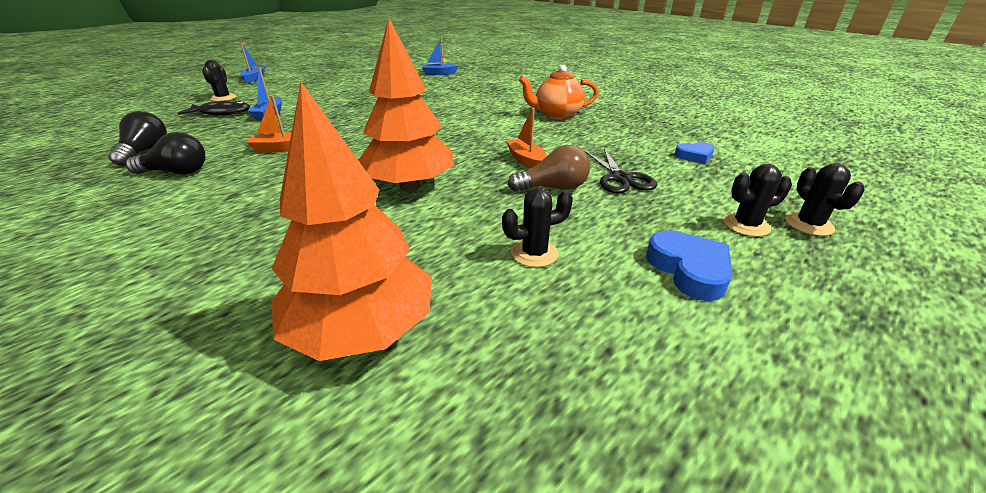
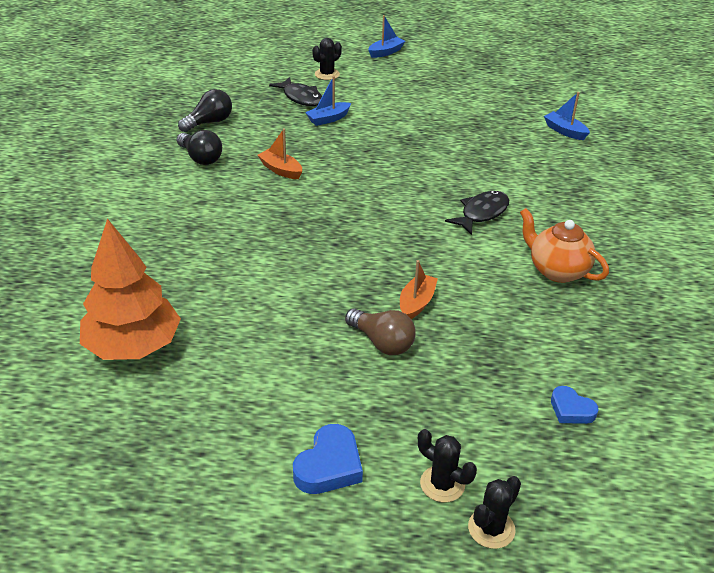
camera: 50 degrees right, 5 degrees up
orange tree [358,18,454,191] -> none
black cactus [502,188,573,267] -> none
black scissors [585,148,657,194] -> none
none -> black fish [445,191,509,235]

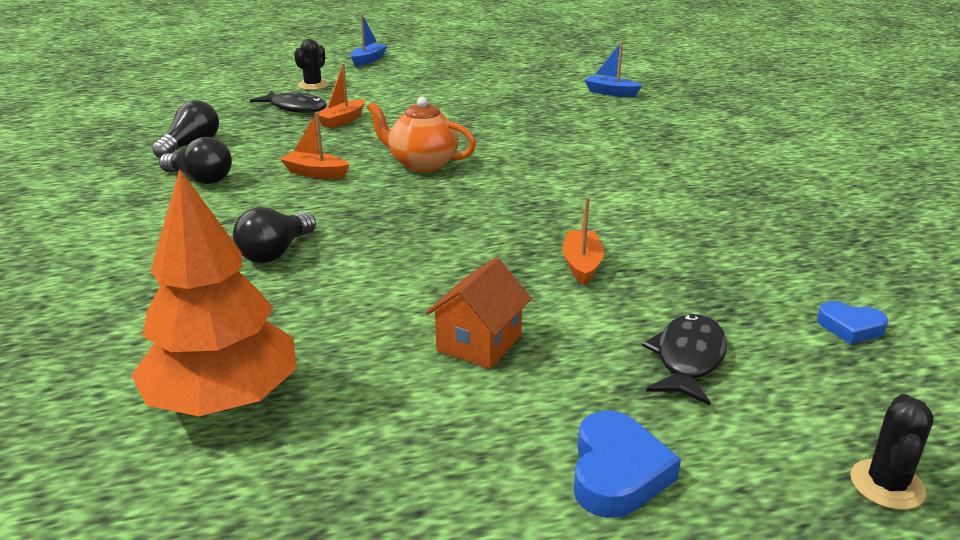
camera: 20 degrees left, 10 degrees down
blue boat [305,76,351,126] -> orange boat [314,63,365,129]
brown light bulb [345,308,416,355] -> none
black cactus [418,429,477,502] -> none
black fish [445,191,509,235] -> black fish moved to [642,314,727,405]
orange teapot [520,208,609,283] -> orange teapot moved to [366,97,476,172]
none -> black light bulb [233,207,316,263]
none -> orange house [426,257,532,369]

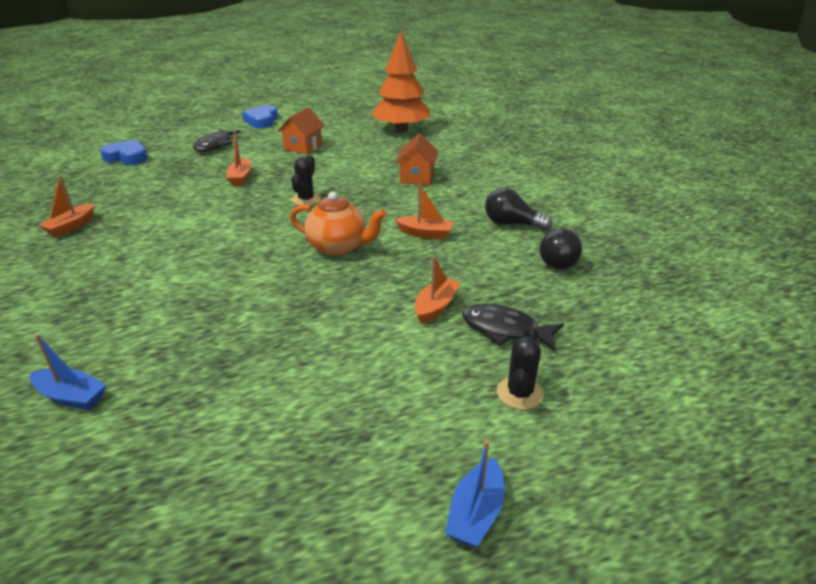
camera: 175 degrees right, 5 degrees up
black light bulb [233,207,316,263] -> orange house [396,133,438,185]
blue heart [817,301,888,344] -> blue heart [100,140,148,165], size x1.53
black cactus [850,394,934,510] -> black cactus moved to [291,155,321,206]
none -> orange boat [38,175,94,237]

